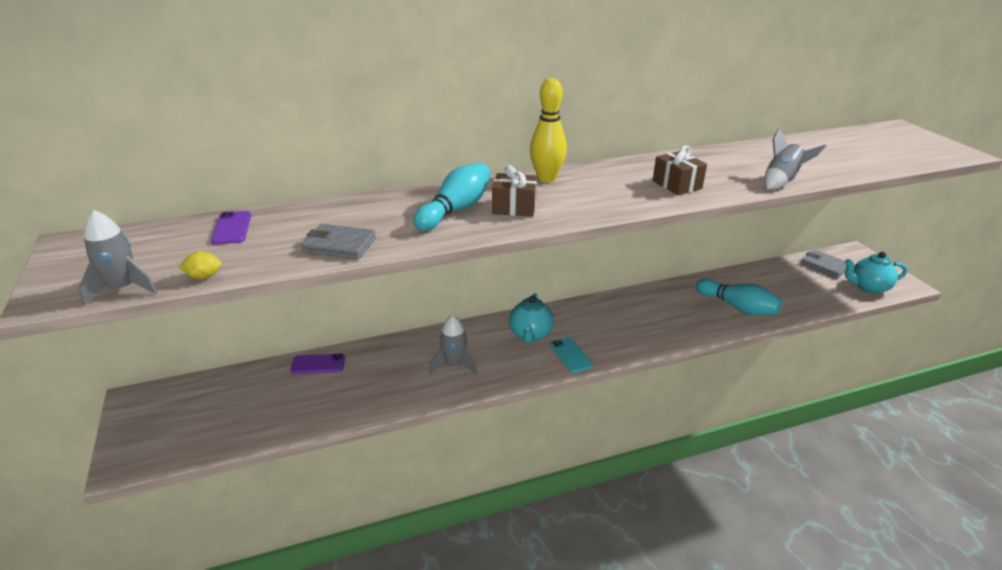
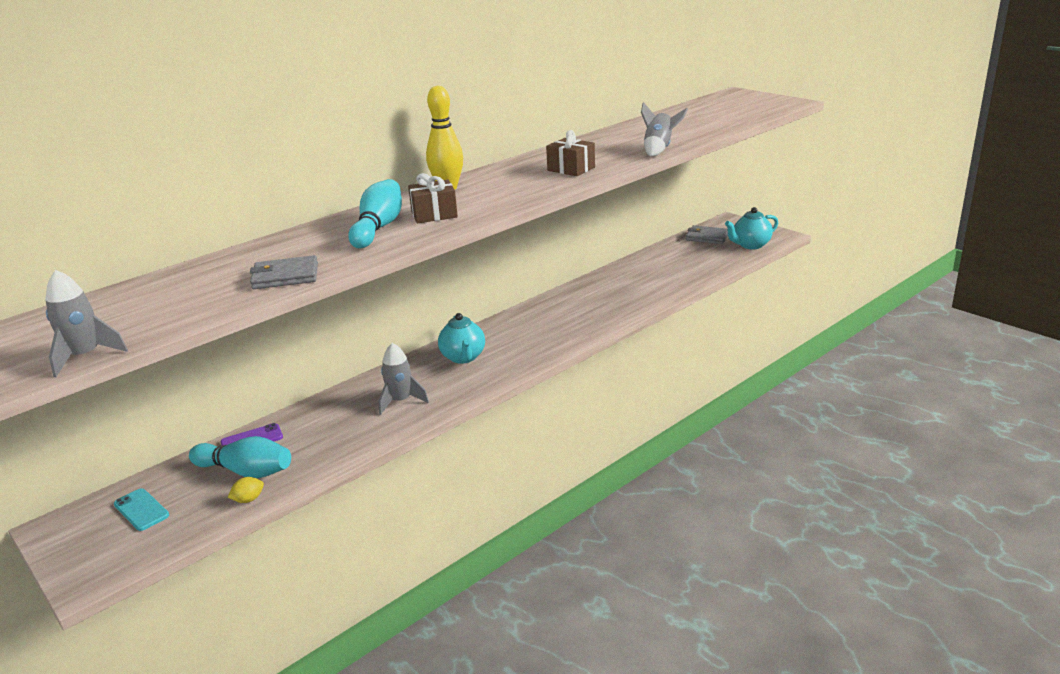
camera: 20 degrees left, 5 degrees down
yellow lemon [179,251,222,279] -> yellow lemon moved to [228,477,264,503]
purple phone [211,211,251,245] -> none
turquoise phone [550,337,593,373] -> turquoise phone moved to [114,489,169,531]
turquoise bowling pin [696,279,782,315] -> turquoise bowling pin moved to [189,436,291,478]

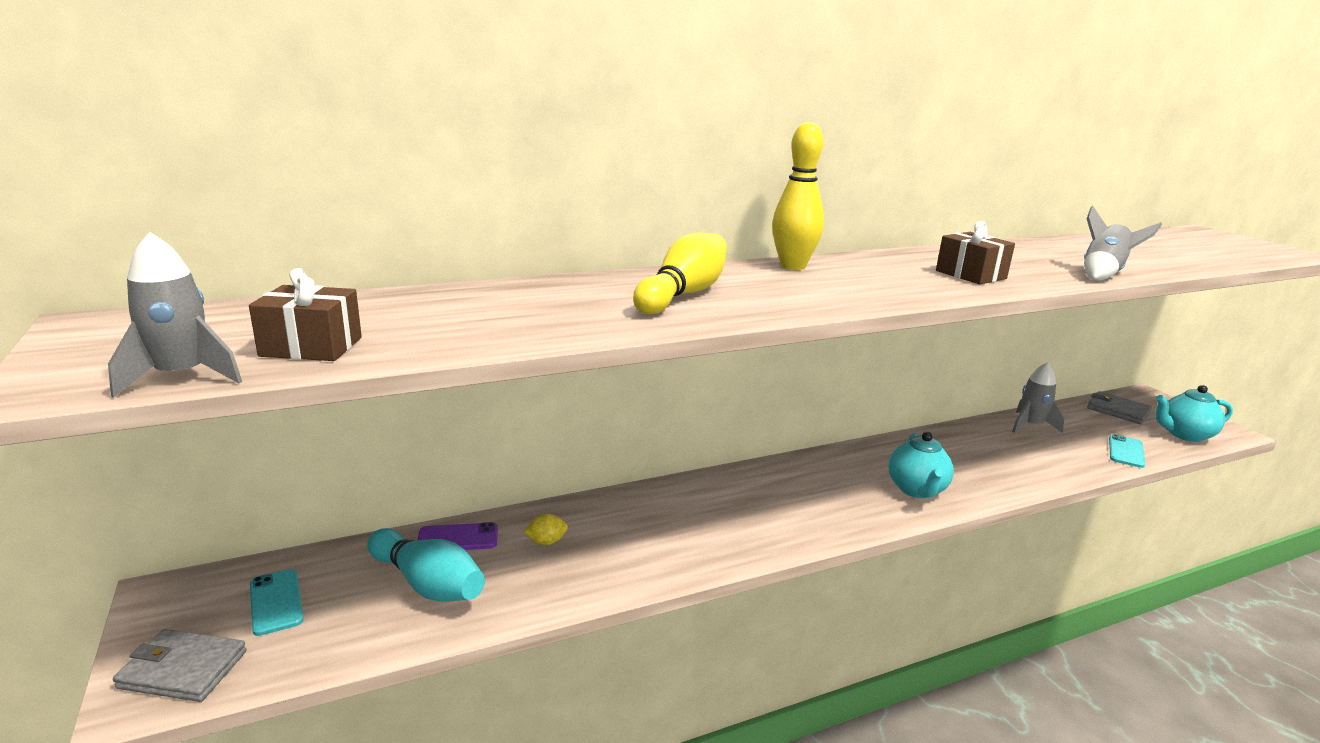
camera: 15 degrees right, 5 degrees down
yellow lemon [228,477,264,503] -> yellow lemon moved to [524,514,568,545]
grey wallet [250,255,318,289] -> grey wallet moved to [113,629,247,702]
turquoise bowling pin [348,179,402,248] -> yellow bowling pin [633,233,727,314]
grey rocket [379,343,429,415] -> grey rocket moved to [1012,362,1064,433]
brown gift [408,173,458,223] -> brown gift moved to [249,268,362,361]
turquoise teapot [438,313,485,364] -> turquoise teapot moved to [888,432,954,498]
none -> turquoise phone [1109,434,1145,468]

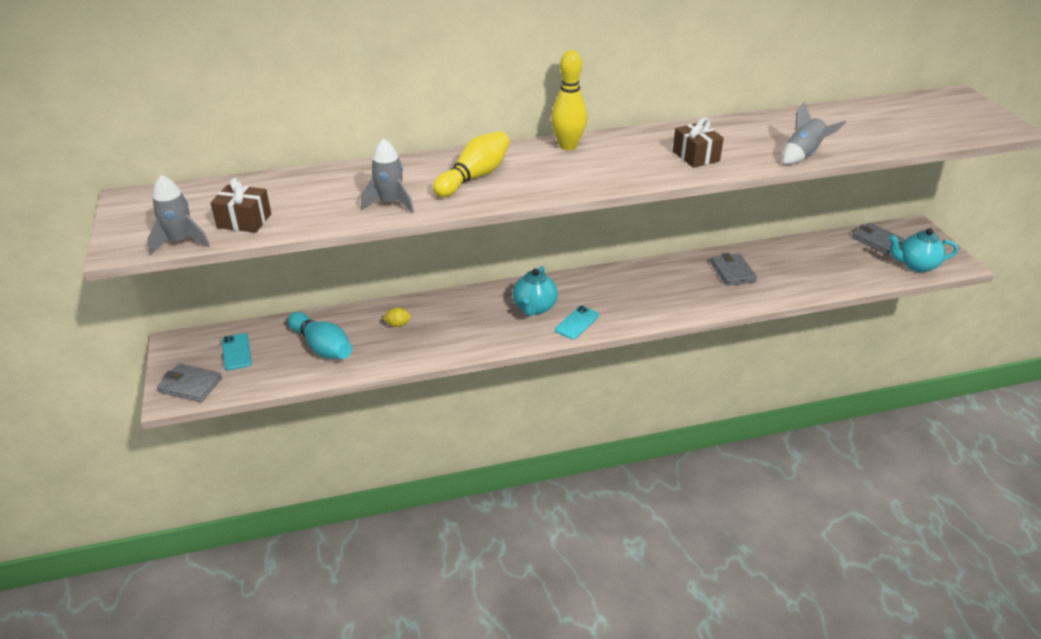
camera: 10 degrees right, 15 degrees up
purple phone [417,522,498,550] -> none
turquoise teapot [888,432,954,498] -> turquoise teapot moved to [513,266,558,316]
grey rocket [1012,362,1064,433] -> grey rocket moved to [361,138,414,213]
turquoise phone [1109,434,1145,468] -> turquoise phone moved to [555,306,599,340]
none -> grey wallet [710,253,757,286]

